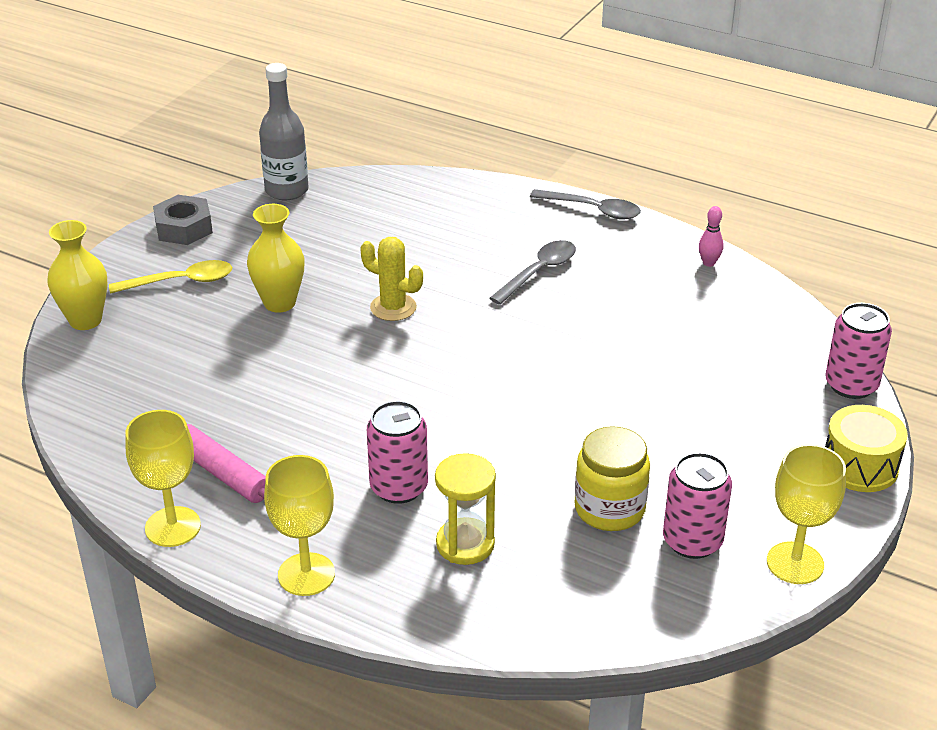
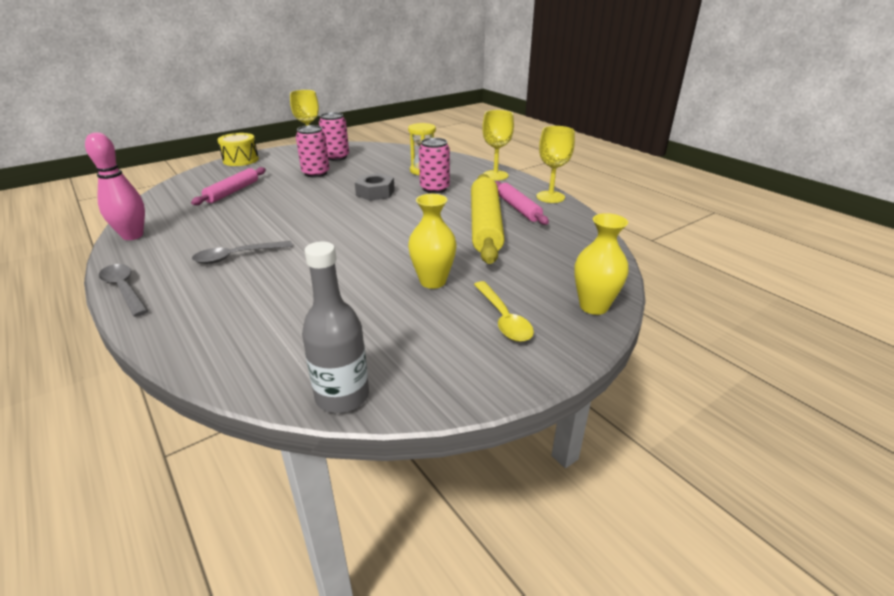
camera: 155 degrees left, 5 degrees down
yellow spoon [109,260,232,294] -> yellow spoon turned 120 degrees counterclockwise [474,281,534,342]
grey nut [153,195,213,245] -> grey nut moved to [355,173,395,201]
yellow cactus [360,237,423,321] -> none
yellow jar [575,426,650,531] -> none
pink bowling pin [699,206,723,267] -> pink bowling pin [85,132,145,240], size x2.11
pink can [825,303,892,399] -> pink can moved to [296,125,330,177]
none -> pink rolling pin [191,167,266,205]
none -> yellow rolling pin [471,174,505,264]

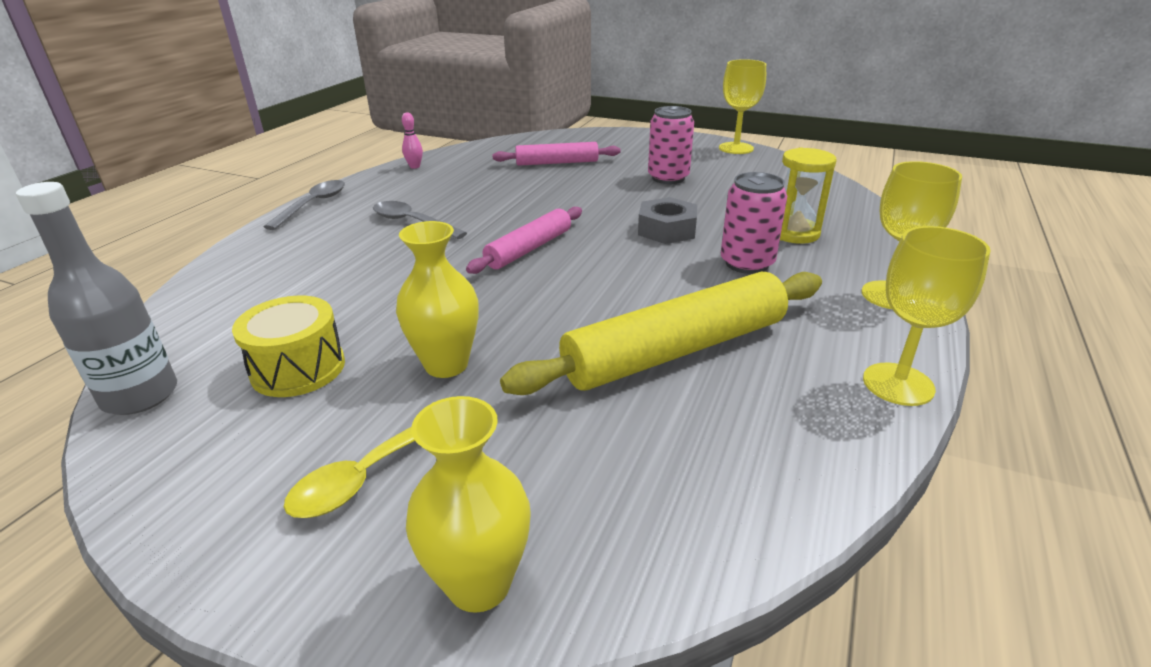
camera: 60 degrees right, 0 degrees up
pink bowling pin [85,132,145,240] -> pink bowling pin [402,112,423,169], size x0.47
yellow drum [217,133,259,166] -> yellow drum moved to [232,296,345,397]
pink can [319,112,349,161] -> none
pink rolling pin [495,181,549,225] -> pink rolling pin moved to [466,207,582,274]

